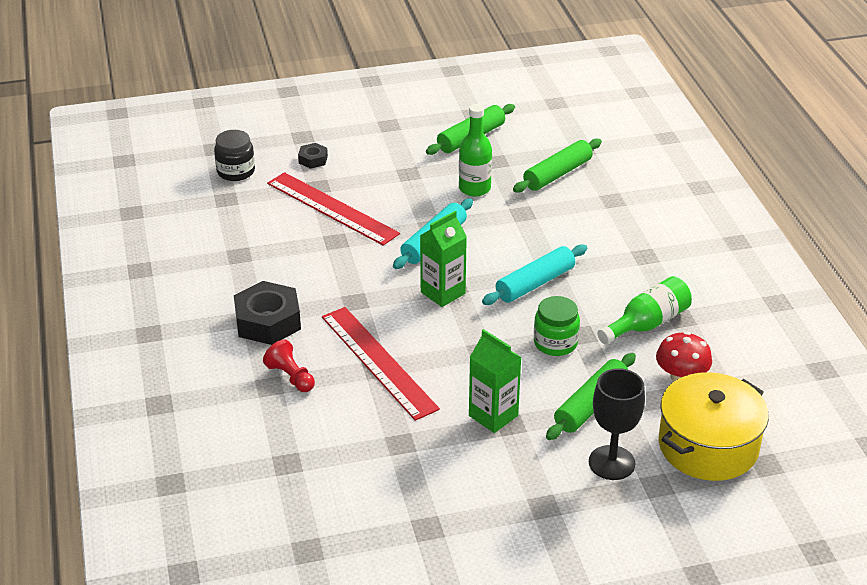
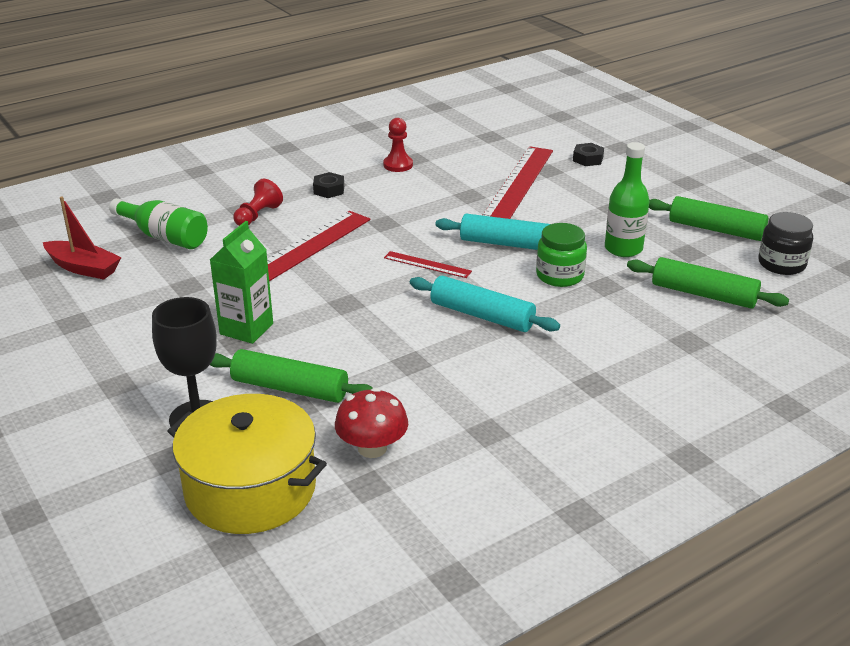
camera: 70 degrees right, 5 degrees down
black jar [214,130,255,181] -> black jar moved to [758,212,813,275]
black nut [234,281,301,345] -> black nut [313,172,344,198], size x0.50
green carton [420,211,467,307] -> red ruler [384,251,472,278]
green jar [534,296,580,356] -> green jar moved to [536,223,587,287]
green bottle [597,276,692,345] -> green bottle moved to [109,198,208,249]
none -> red boat [43,196,122,280]
none -> red pawn [383,118,413,172]

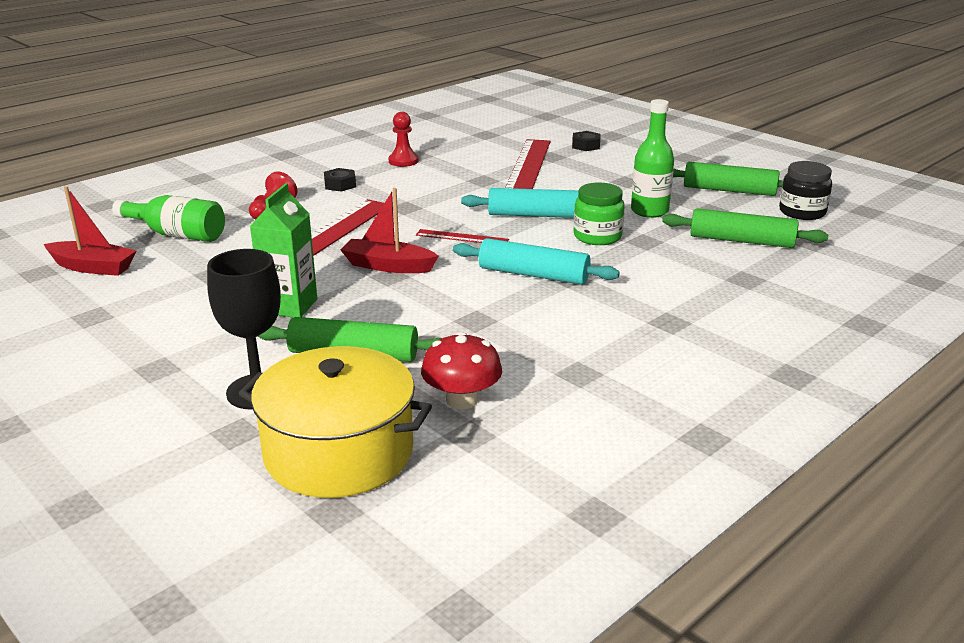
camera: 10 degrees left, 5 degrees down
none -> red boat [340,188,439,273]

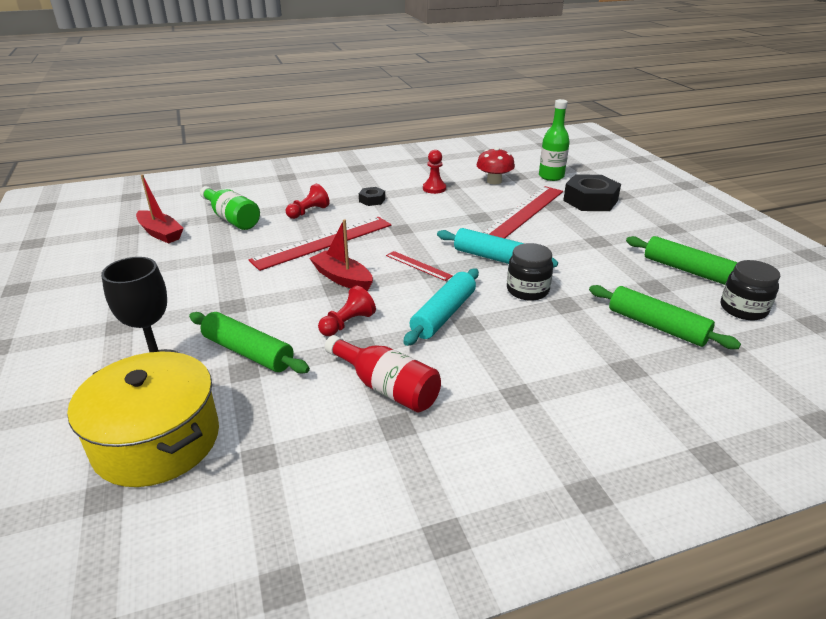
camera: 25 degrees right, 5 degrees up
green carton [250,183,317,318] -> none
red mushroom [421,332,502,409] -> red mushroom moved to [477,147,515,184]
turquoise rolling pin [453,238,620,285] -> turquoise rolling pin turned 75 degrees clockwise [403,269,479,346]
black nut [572,131,600,151] -> black nut [563,174,621,211], size x2.01
green jar [574,183,625,245] -> black jar [507,243,553,301]
green bottle [631,99,674,218] -> green bottle moved to [539,99,570,181]
none -> red pawn [318,286,376,336]
none -> red bottle [325,335,441,412]

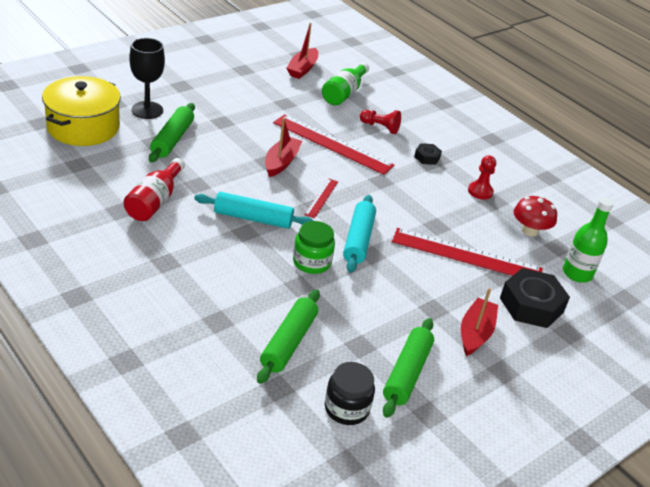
camera: 65 degrees right, 5 degrees up
red pawn [318,286,376,336] -> none
black jar [507,243,553,301] -> green jar [293,221,335,274]
none -> red boat [461,288,498,356]

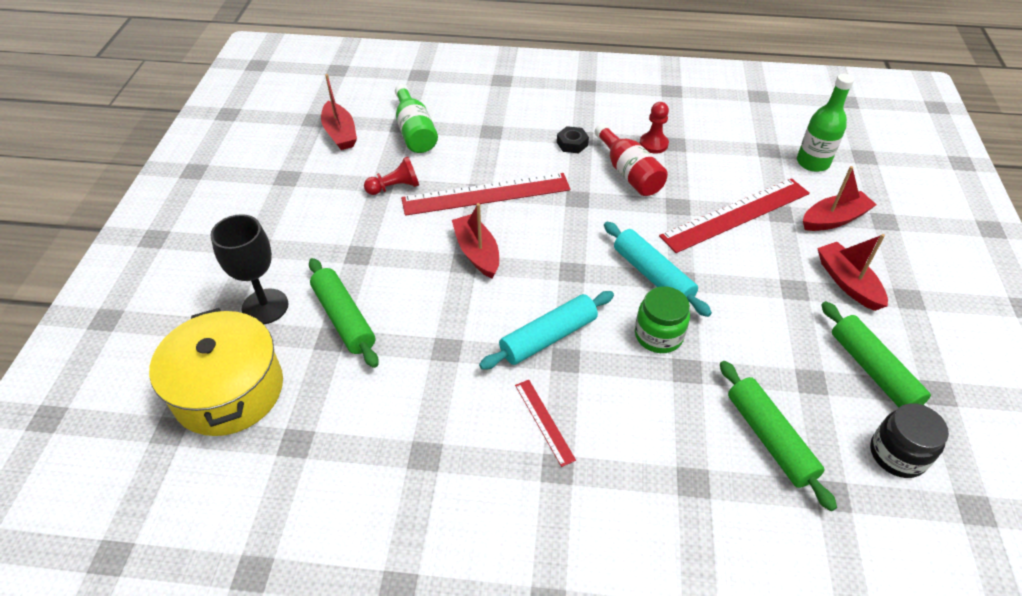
camera: 40 degrees left, 10 degrees up
red bottle [124,158,185,221] -> red bottle moved to [595,123,668,196]
red ruler [304,179,338,218] -> red ruler moved to [515,380,576,467]
red pawn [360,110,401,134] -> red pawn moved to [364,157,419,195]
black nut [500,268,570,328] -> red boat [803,166,877,231]
red mushroom [513,196,557,236] -> none

